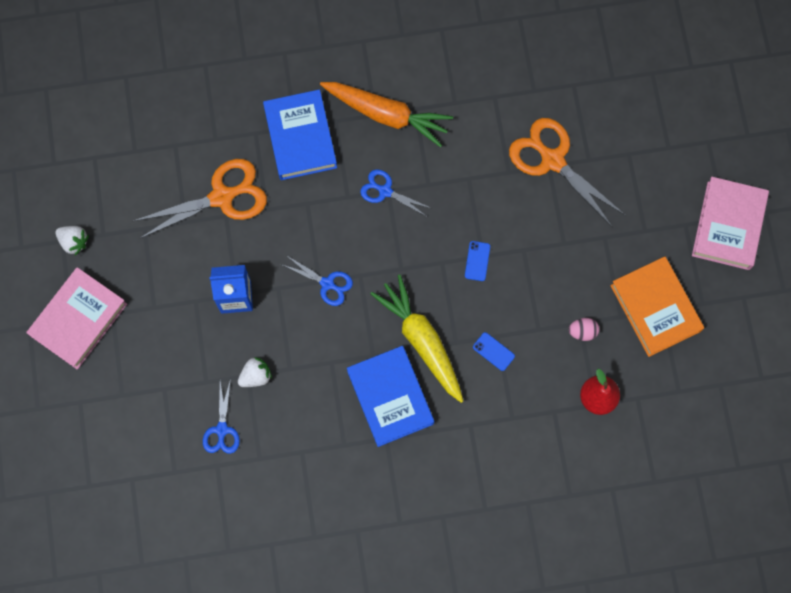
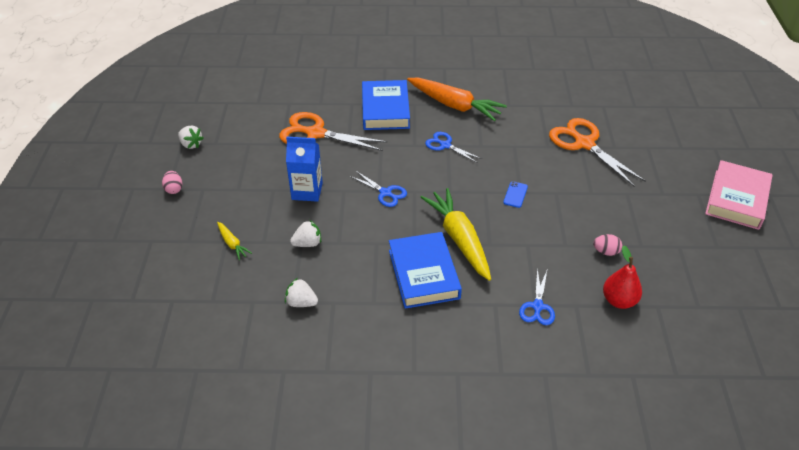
camera: 10 degrees right, 30 degrees down
pink book [26,267,127,370] -> pink egg [162,171,183,194]
orange scissors [133,159,267,239] -> orange scissors turned 150 degrees counterclockwise [279,112,388,151]
blue scissors [203,379,240,454] -> blue scissors moved to [519,269,555,325]
blue phone [473,332,515,371] -> none
orange book [610,256,704,357] -> none
none -> yellow carrot [217,222,252,260]
none -> white strawberry [285,278,318,307]

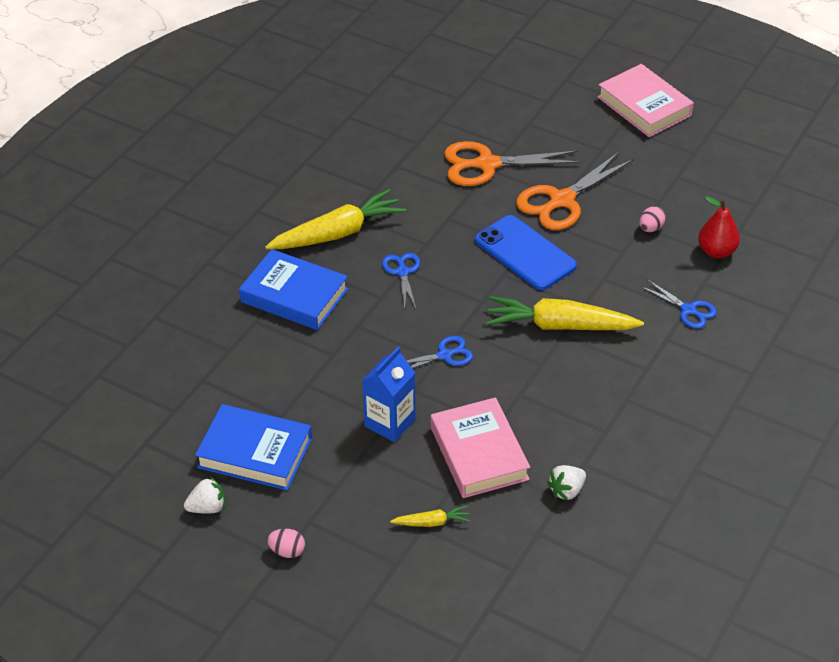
camera: 60 degrees left, 0 degrees up
orange scissors [279,112,388,151] -> orange scissors moved to [516,152,634,230]
white strawberry [290,220,321,247] -> pink book [431,397,530,498]
blue book [389,232,462,309] -> blue book moved to [195,404,312,490]
orange carrot [407,78,507,121] -> yellow carrot [265,189,406,249]
blue scissors [425,132,482,163] -> blue scissors turned 105 degrees clockwise [382,253,420,309]
blue phone [503,181,528,208] -> blue phone [475,215,577,290], size x2.40

